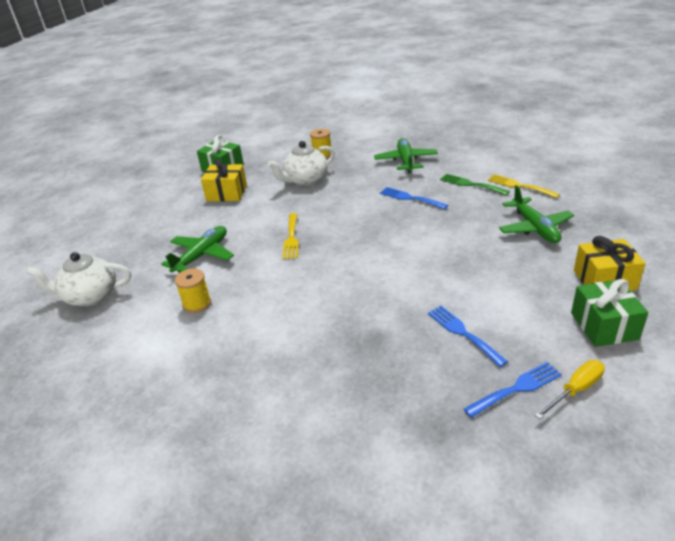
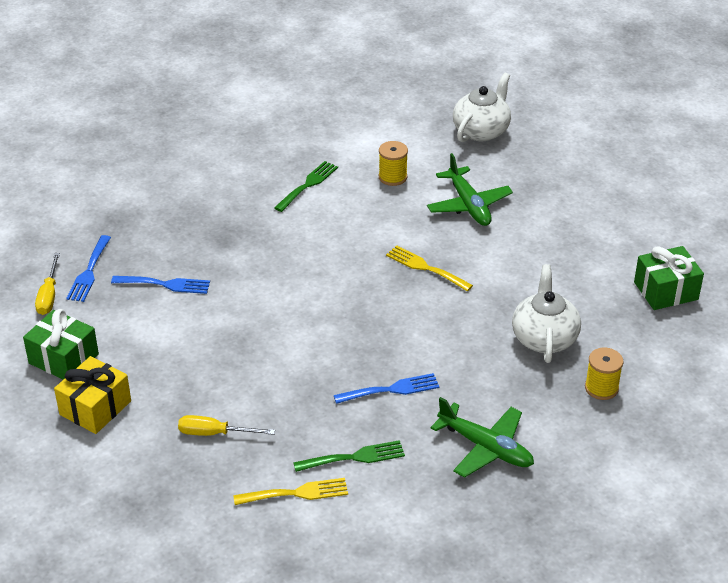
camera: 125 degrees right, 5 degrees up
yellow gift [201,159,247,201] -> none
green plane [499,185,574,243] -> yellow screwdriver [178,415,275,436]
none -> green fork [274,161,338,212]

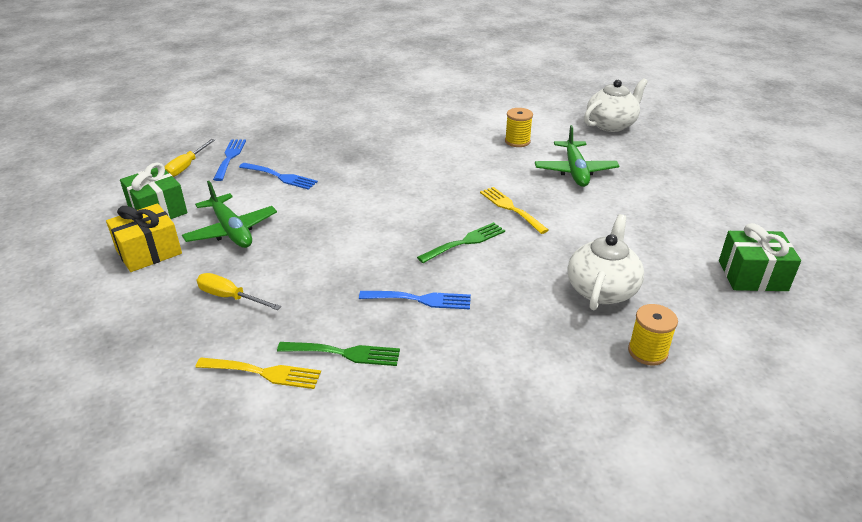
camera: 20 degrees right, 5 degrees down
blue fork [66,235,111,302] -> blue fork turned 150 degrees clockwise [213,139,246,181]
green fork [274,161,338,212] -> green fork moved to [417,222,505,263]
green plane [431,397,534,478] -> green plane moved to [182,181,277,248]

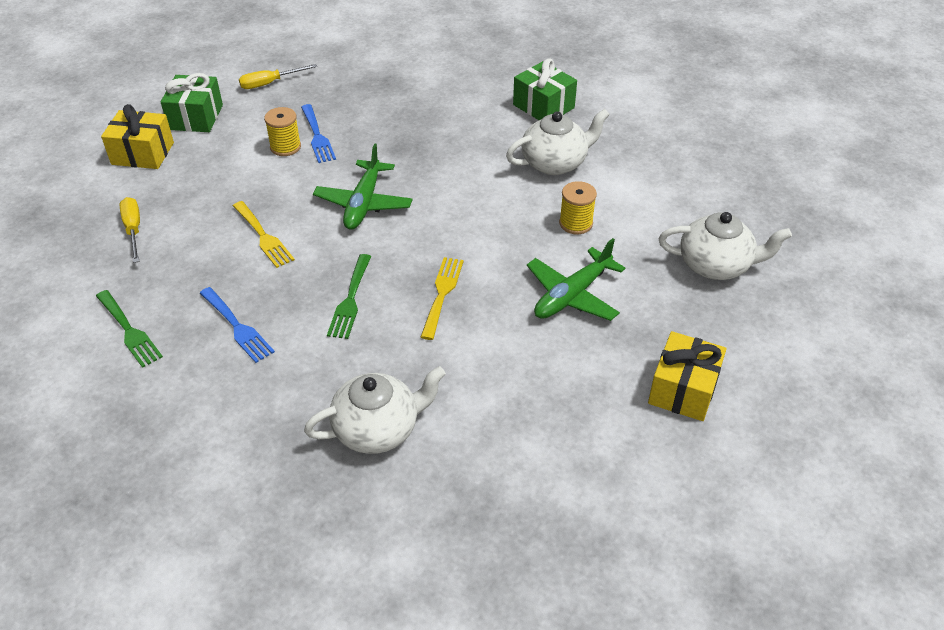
camera: 45 degrees right, 10 degrees up
green plane [182,181,277,248] -> green plane moved to [313,143,413,230]
yellow fork [195,357,321,389] -> yellow fork moved to [233,201,295,268]
blue fork [213,139,246,181] -> none
green fork [417,222,505,263] -> green fork turned 90 degrees clockwise [327,254,371,339]
yellow spool [628,304,678,366] -> yellow spool moved to [264,107,301,156]
green gift [719,223,801,291] -> green gift moved to [513,58,577,120]
none -> white teapot [506,109,610,175]
none -> yellow gift [648,331,727,421]

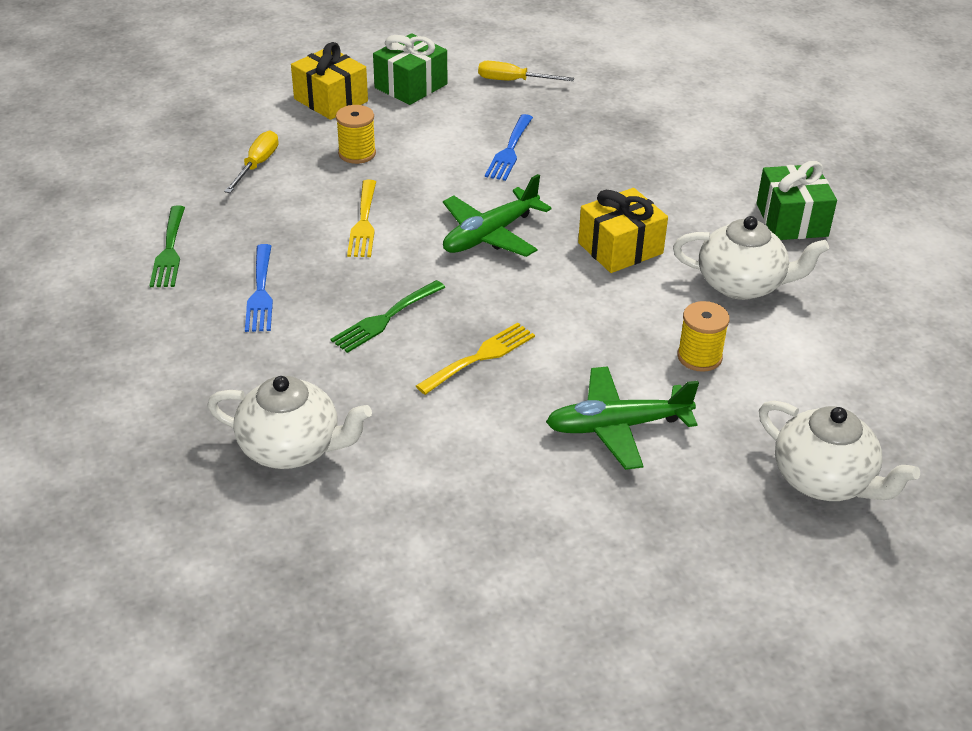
camera: 35 degrees right, 5 degrees down
yellow spool [264,107,301,156] -> yellow spool moved to [336,105,376,164]
yellow gift [648,331,727,421] -> yellow gift moved to [578,188,668,273]

